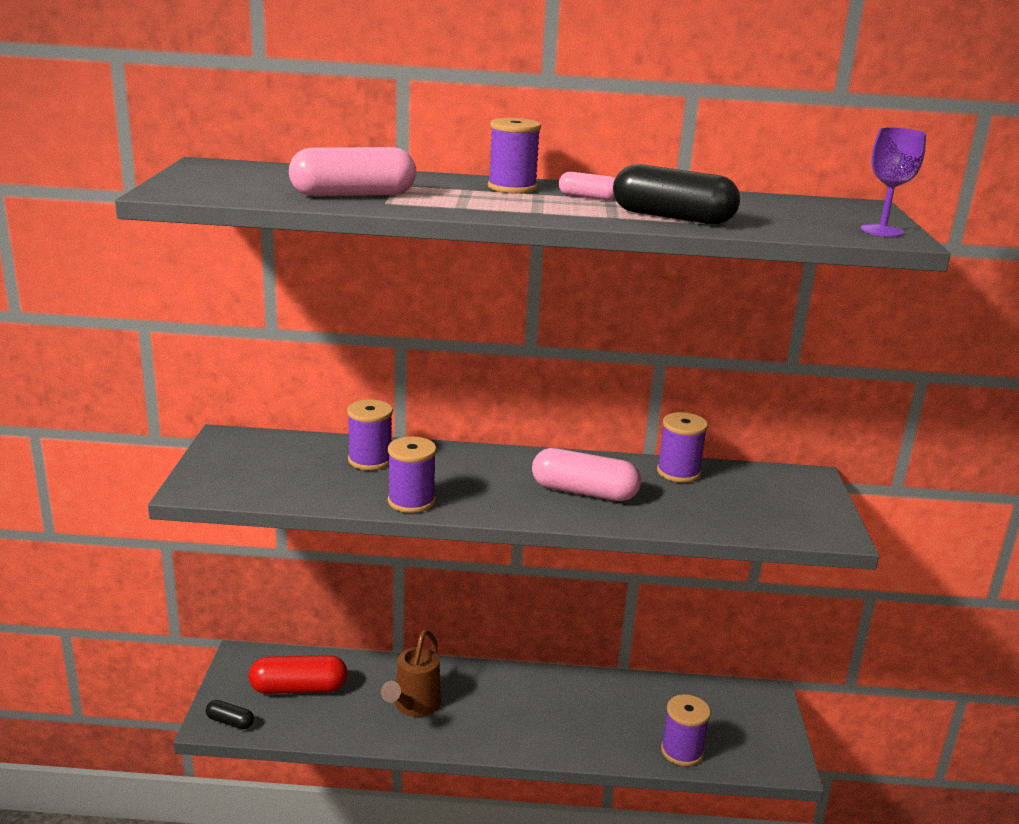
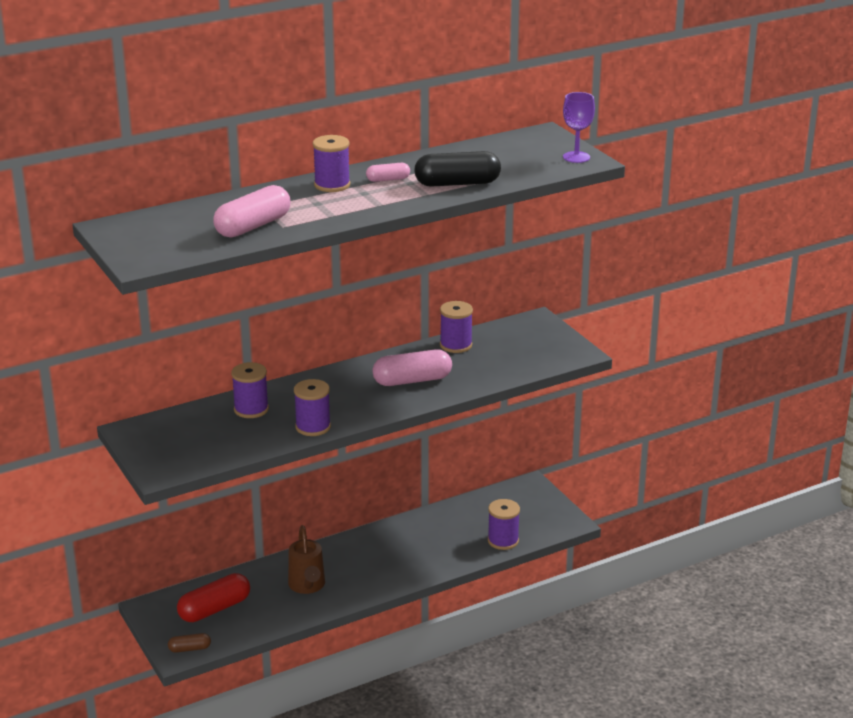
camera: 30 degrees left, 5 degrees up
black capsule [206,700,254,729] -> brown capsule [168,633,211,653]

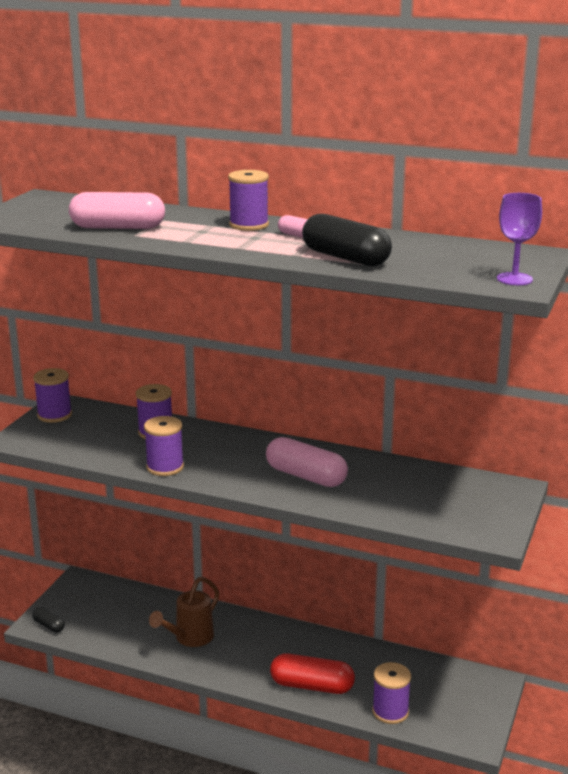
camera: 50 degrees right, 5 degrees down
brown capsule [168,633,211,653] -> black capsule [32,607,65,633]
red capsule [177,573,250,622] -> red capsule moved to [270,653,355,694]
purple spool [440,301,473,353] -> purple spool moved to [33,368,72,423]

